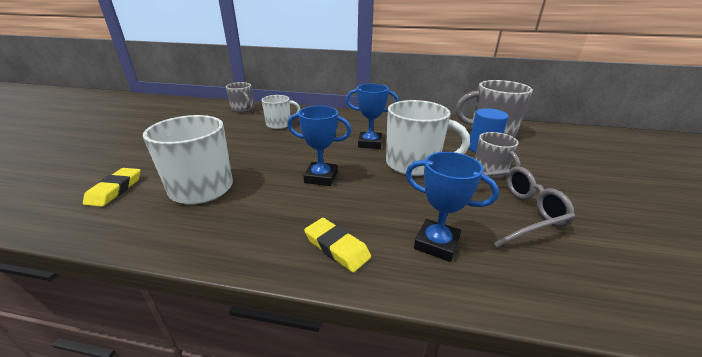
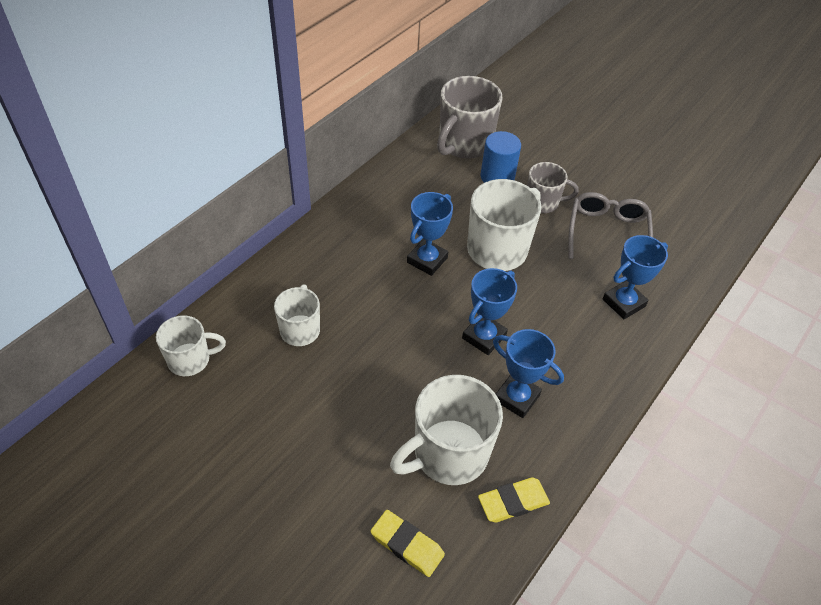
camera: 65 degrees left, 20 degrees up
grey mug [226,82,254,113] -> white mug [156,315,226,376]
yellow eraser [304,218,371,273] -> yellow eraser moved to [478,478,550,523]
none -> blue trophy [493,329,564,418]

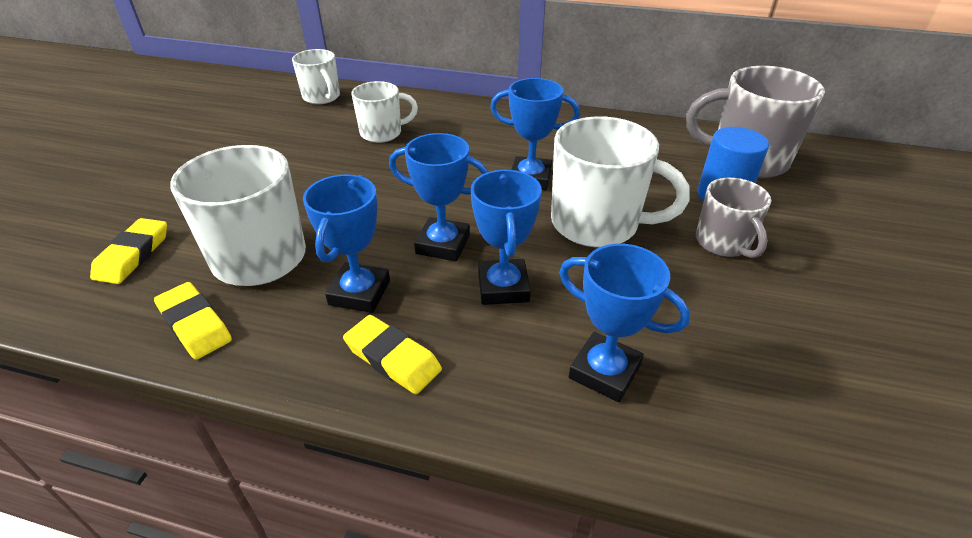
camera: 70 degrees right, 10 degrees down
grey glasses [568,192,653,259] -> none
none -> yellow eraser [343,315,442,394]
none -> blue trophy [471,170,542,305]

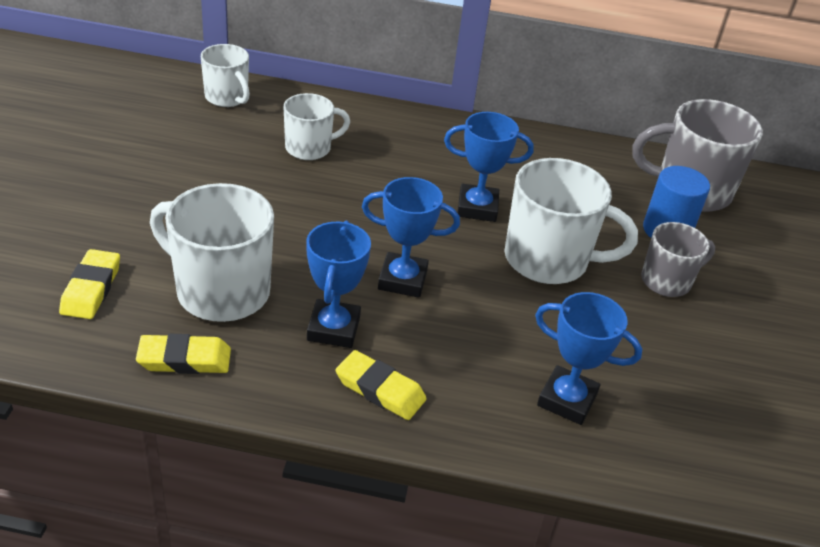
camera: 10 degrees left, 0 degrees up
yellow eraser [154,282,232,360] -> yellow eraser turned 45 degrees counterclockwise [136,334,231,374]
blue trophy [471,170,542,305] -> none
grey mug [696,178,771,258] -> grey mug turned 90 degrees counterclockwise [641,222,715,297]

